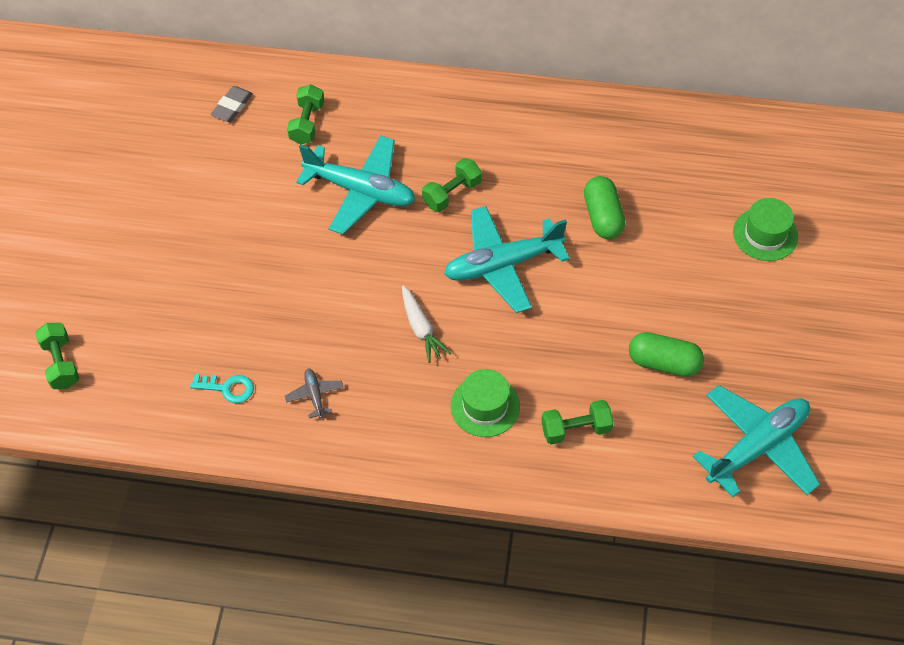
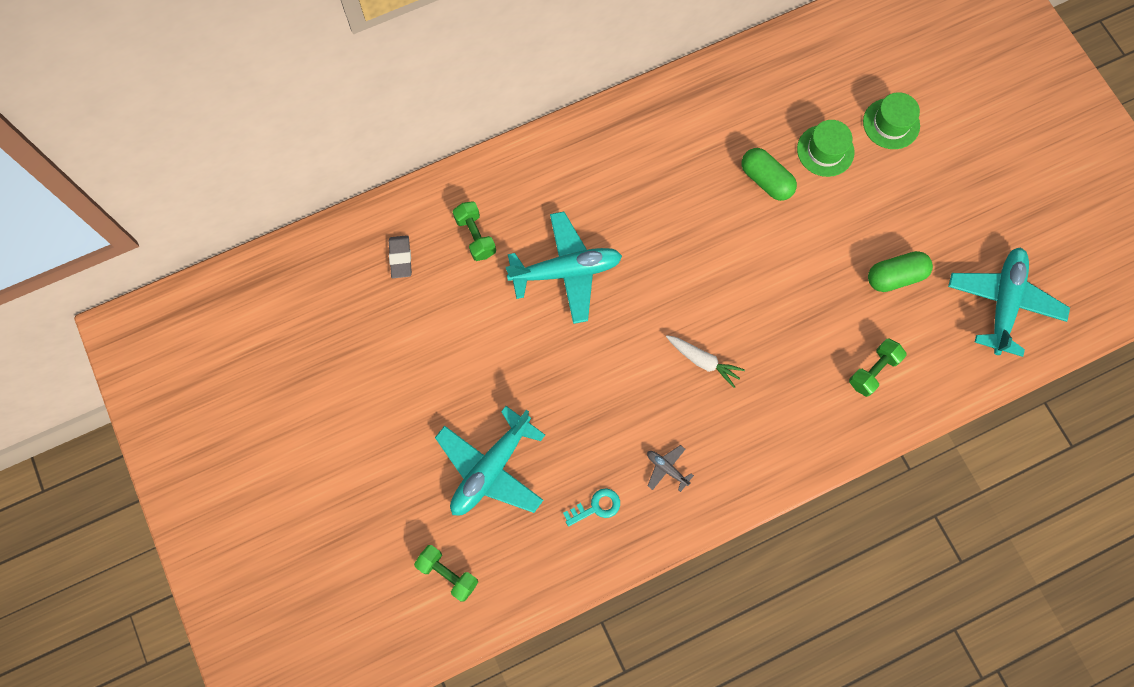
camera: 35 degrees left, 15 degrees up
green dumbbell [422,158,482,212] -> none
turquoise plane [444,206,570,313] -> turquoise plane moved to [435,406,545,516]
green hat [451,369,520,437] -> green hat moved to [797,120,854,177]

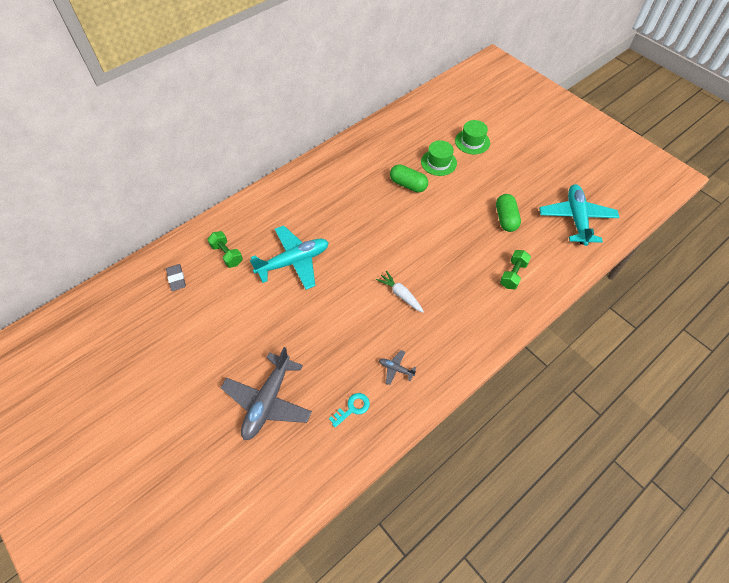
camera: 15 degrees left, 15 degrees down
green dumbbell [414,545,478,602] -> none
turquoise plane [435,406,545,516] -> grey plane [221,347,312,440]
white carrot [666,335,745,388] -> white carrot turned 150 degrees counterclockwise [376,271,424,313]
green capsule [868,251,933,292] -> green capsule turned 60 degrees counterclockwise [496,194,521,232]

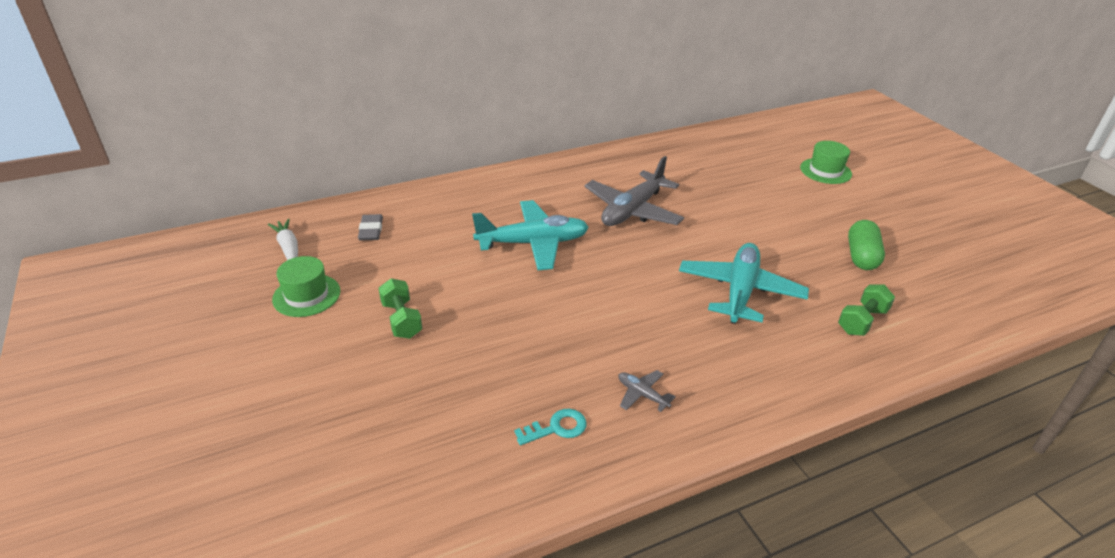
camera: 15 degrees right, 20 degrees down
green dumbbell [207,231,243,268] -> green dumbbell moved to [378,278,422,339]
grey plane [221,347,312,440] -> grey plane moved to [584,156,684,226]
white carrot [376,271,424,313] -> white carrot moved to [268,219,298,260]
green capsule [390,164,428,192] -> none
green hat [421,140,457,176] -> green hat moved to [272,256,340,317]
turquoise plane [539,184,620,246] -> turquoise plane moved to [679,243,809,324]

